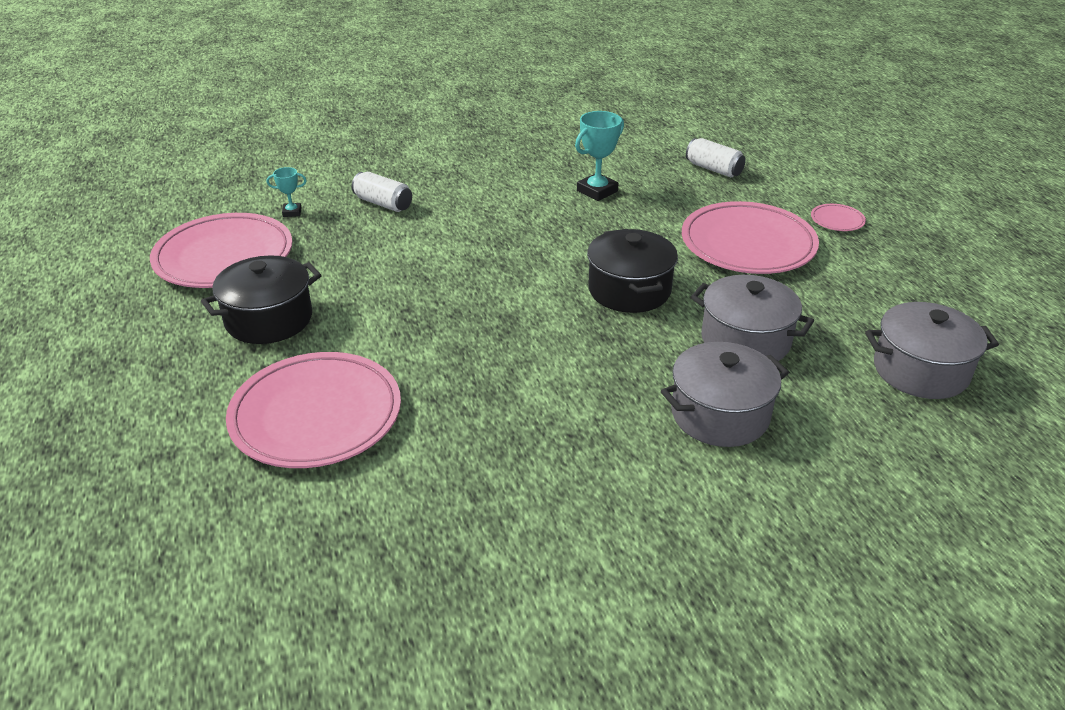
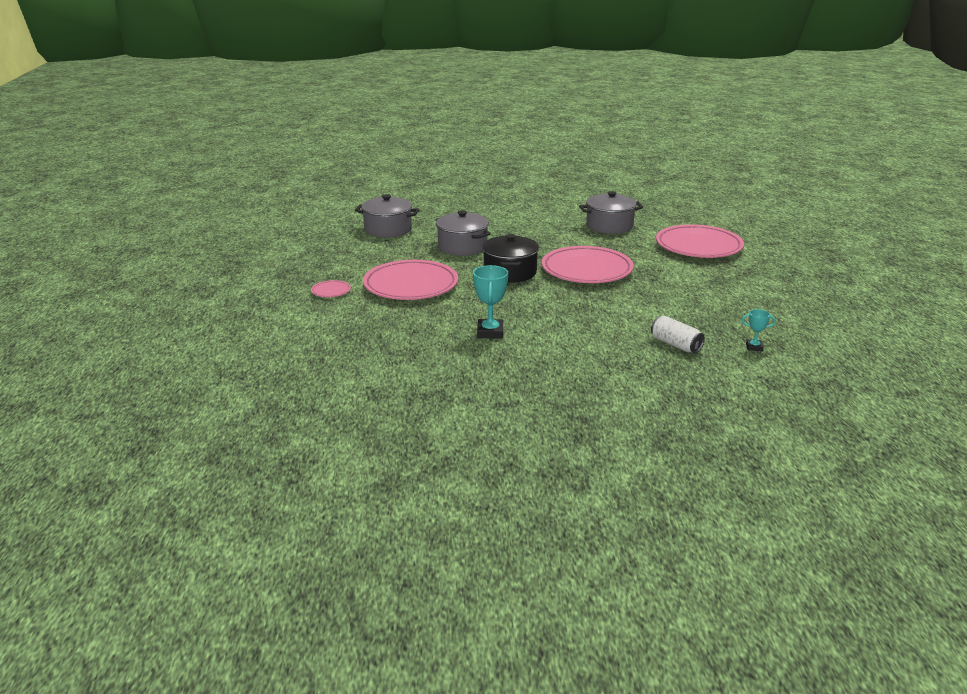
camera: 165 degrees left, 10 degrees down
pink plate [150,213,292,288] -> pink plate moved to [542,246,634,283]
black pot [201,255,321,344] -> none
turquoise trophy [575,111,624,201] -> turquoise trophy turned 60 degrees counterclockwise [473,265,508,339]
grey pot [661,342,789,447] -> grey pot moved to [579,191,643,234]
white can [686,138,746,177] -> none

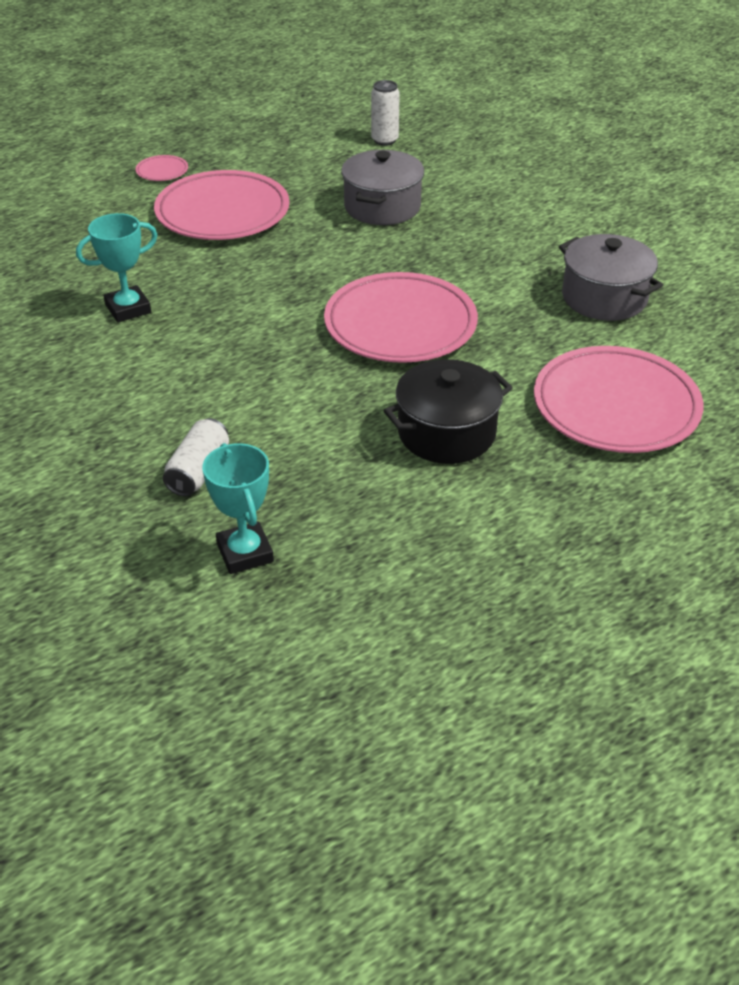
camera: 60 degrees right, 15 degrees up
grey pot [355,194,419,238] -> white can [371,80,400,146]
black pot [482,234,539,283] -> black pot moved to [384,359,513,464]
turquoise trophy [742,309,776,351] -> turquoise trophy [202,443,274,574], size x1.80

